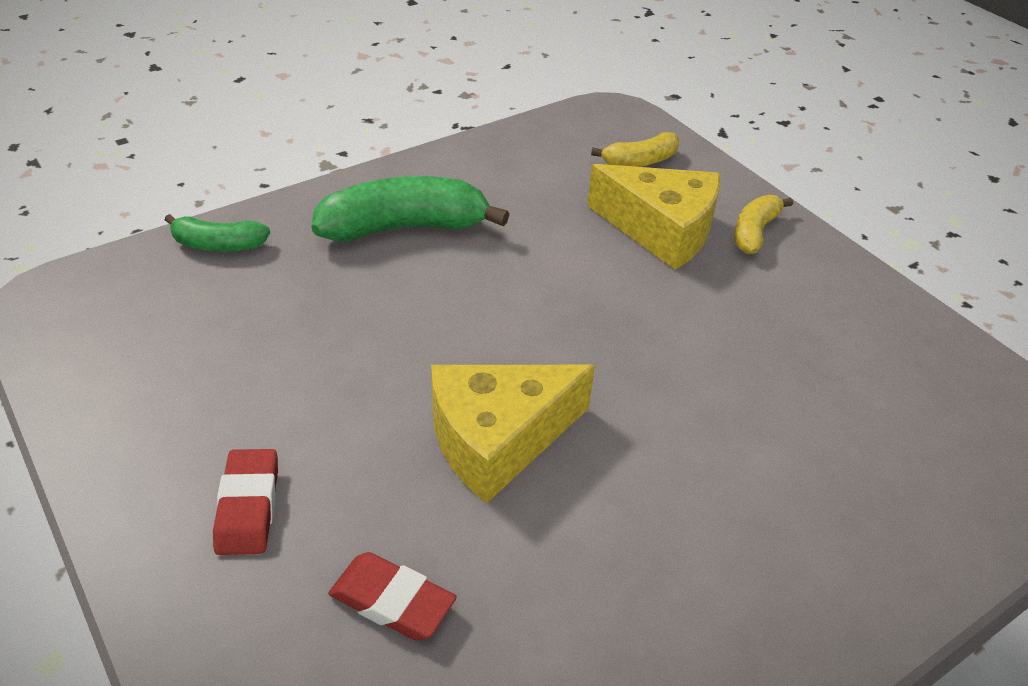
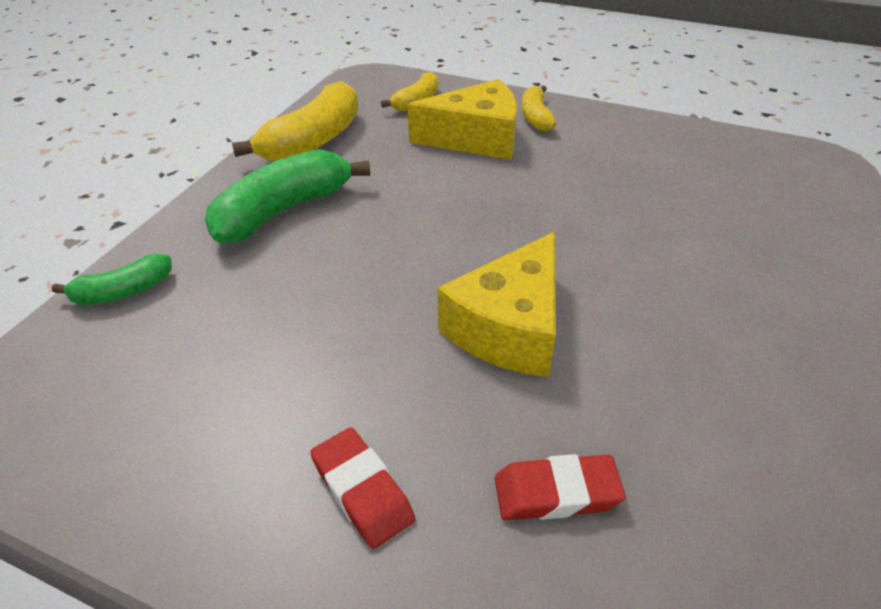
camera: 30 degrees left, 0 degrees up
none -> yellow banana [232,81,358,162]

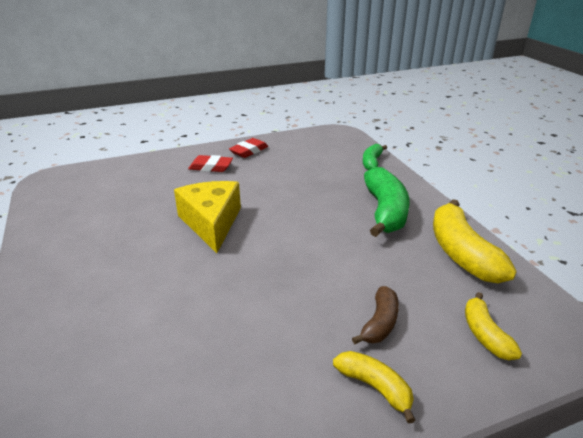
camera: 135 degrees right, 10 degrees down
yellow cheese [407,79,517,160] -> brown banana [352,286,399,344]
red eraser [495,454,626,521] -> red eraser moved to [229,138,268,158]

